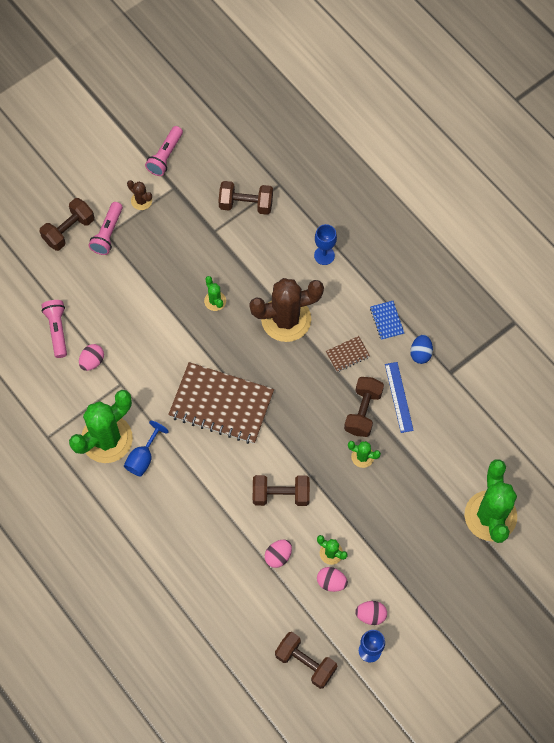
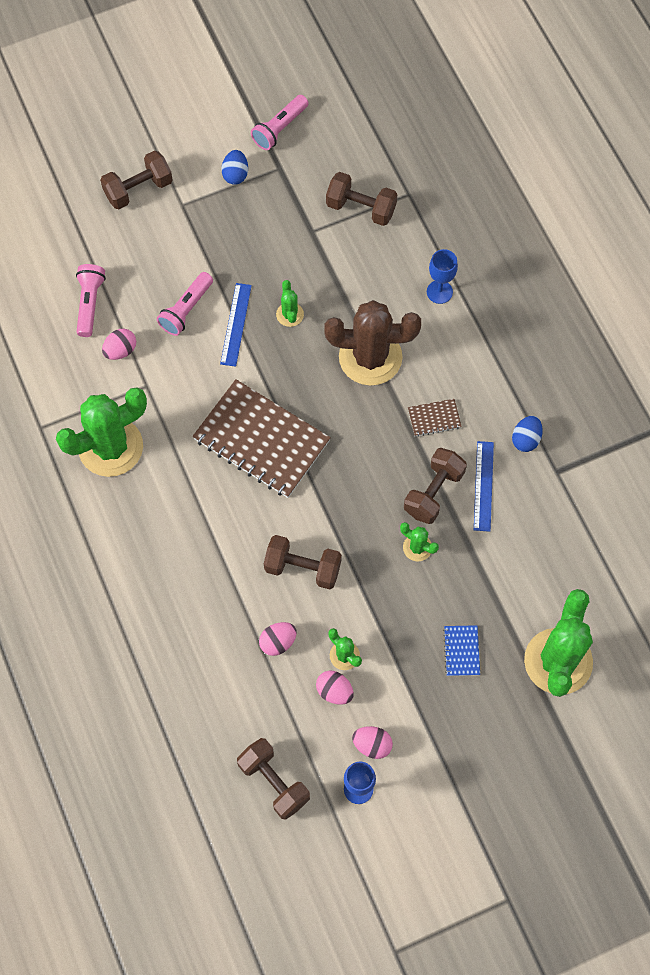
camera: 15 degrees right, 0 degrees up
pink flashlight [89,202,123,255] -> pink flashlight moved to [157,272,213,336]
blue goblet [124,421,169,477] -> none
brown cactus [127,180,152,210] -> blue egg [221,150,248,185]
blue notebook [370,301,404,340] -> blue notebook moved to [443,625,480,676]
none -> blue ruler [220,283,252,367]

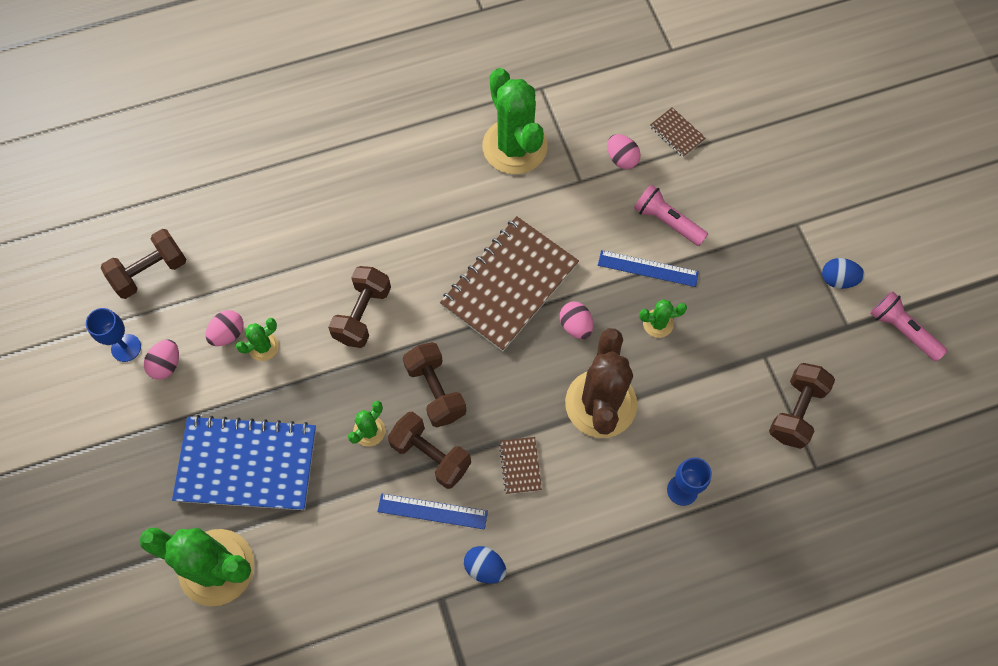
camera: 95 degrees right, 0 degrees up
pink flashlight [76,264,106,337] -> brown notebook [650,107,706,157]
brown dumbbell [100,151,173,209] -> brown dumbbell moved to [403,342,467,428]
pink egg [259,622,297,656] -> pink egg moved to [560,301,593,339]
blue notebook [443,625,480,676] -> blue notebook [172,415,316,510], size x2.39

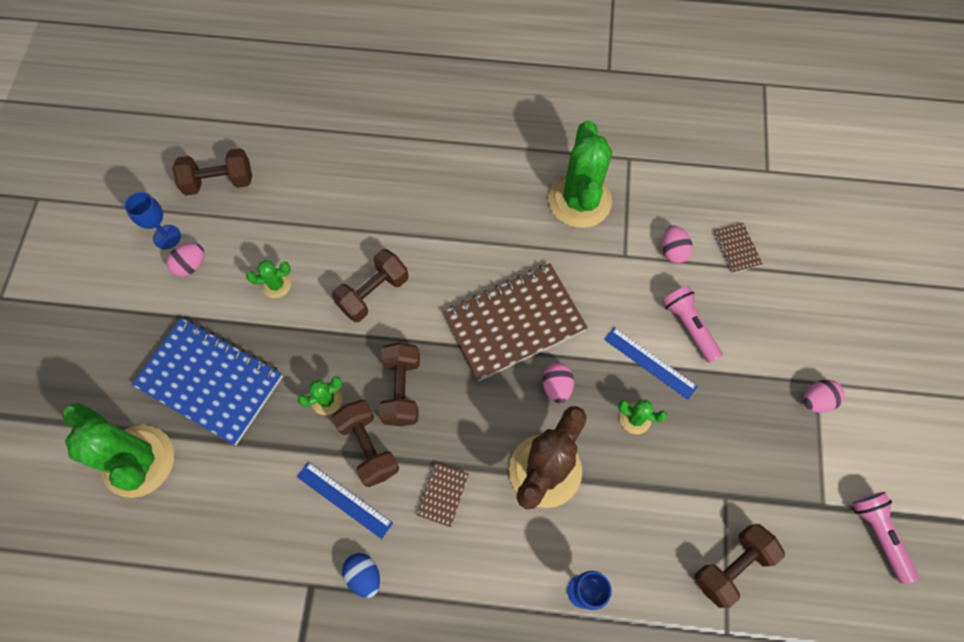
camera: 25 degrees right, 0 degrees up
pink egg [205,310,244,346] -> pink egg moved to [803,379,845,413]
blue egg [822,258,865,289] -> none

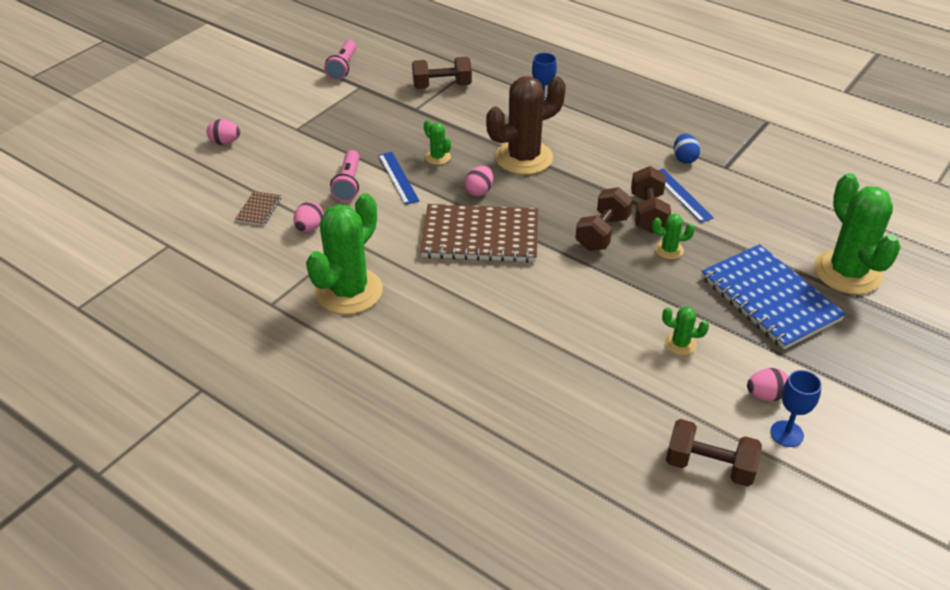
camera: 150 degrees left, 25 degrees down
brown dumbbell [332,249,409,322] -> none
brown notebook [417,463,469,527] -> none
pink egg [803,379,845,413] -> pink egg moved to [207,119,240,145]

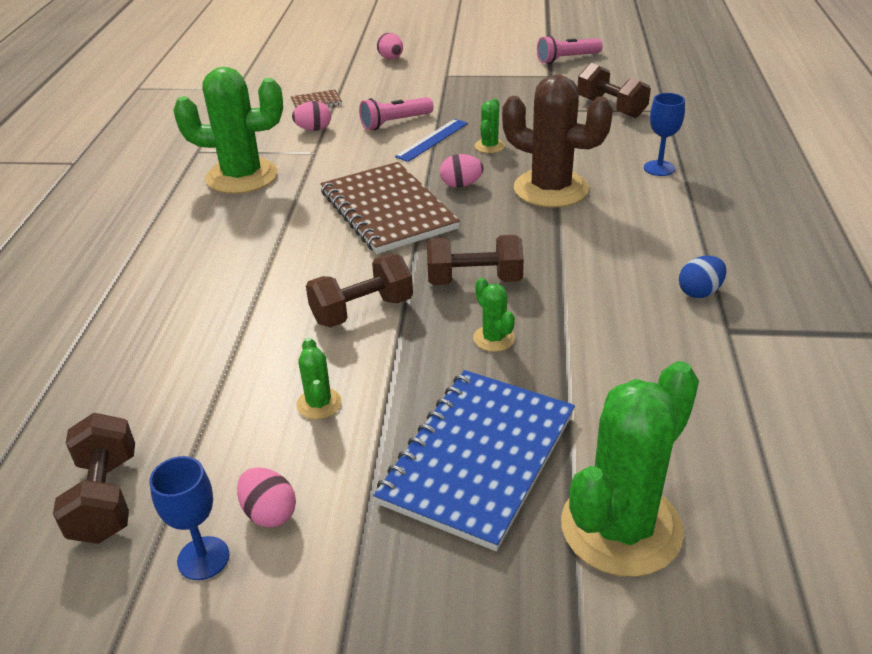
camera: 60 degrees right, 5 degrees down
brown dumbbell [631,166,671,233] -> brown dumbbell moved to [306,254,413,327]
blue ruler [659,169,714,223] -> none

